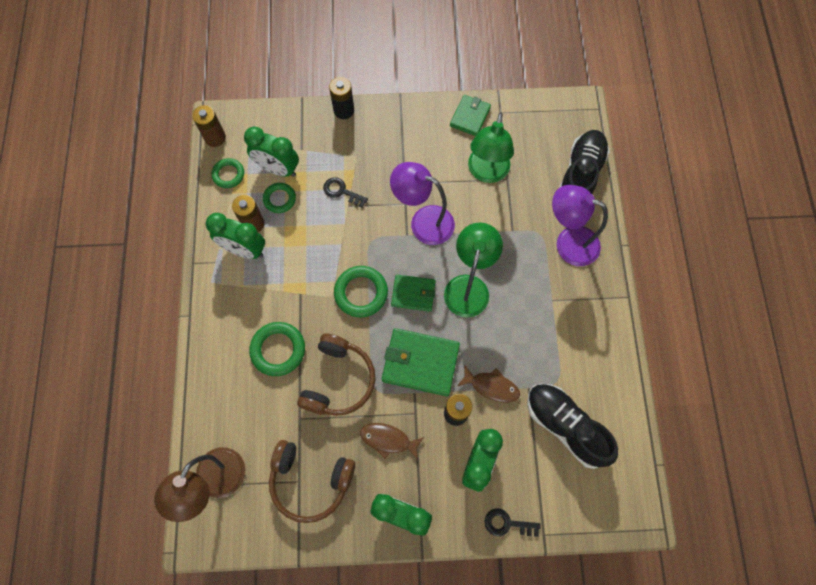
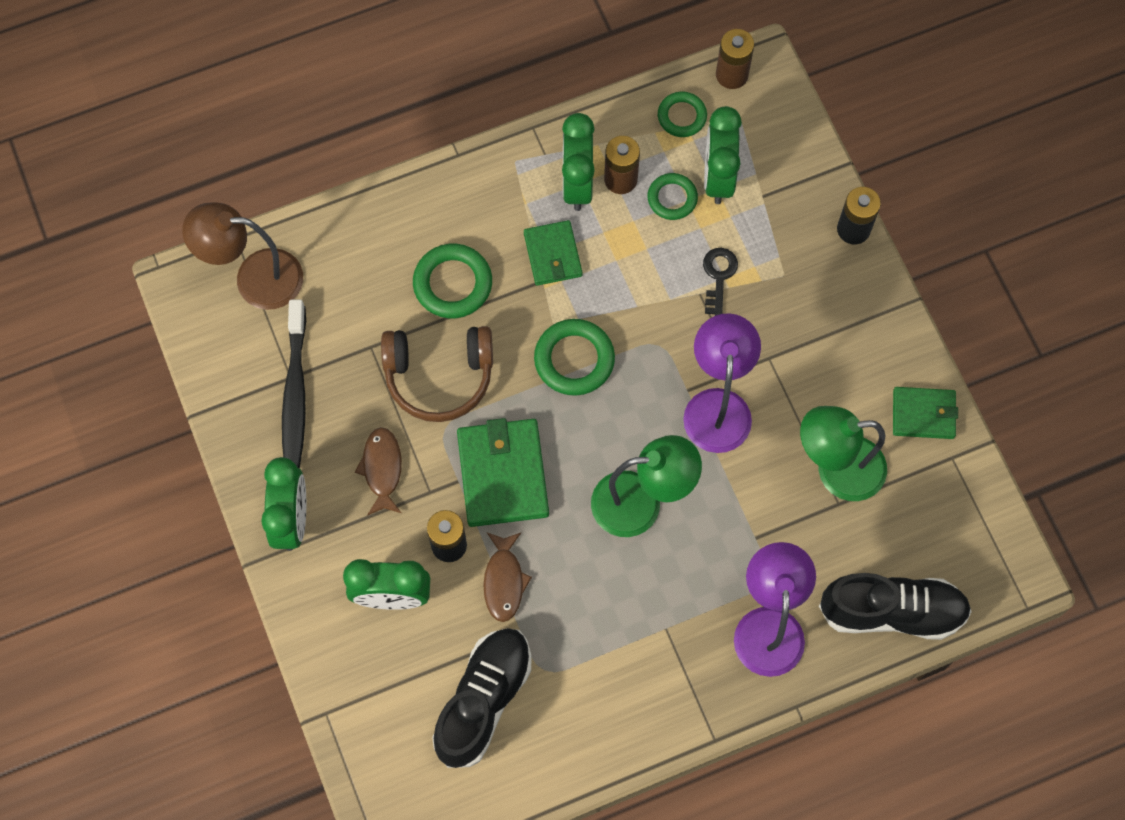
camera: 70 degrees right, 0 degrees up
brown headphones [269,440,355,523] -> black toothbrush [282,300,306,468]
green wallet [391,275,436,312] -> green wallet moved to [524,220,582,286]
black key [485,508,541,537] -> none

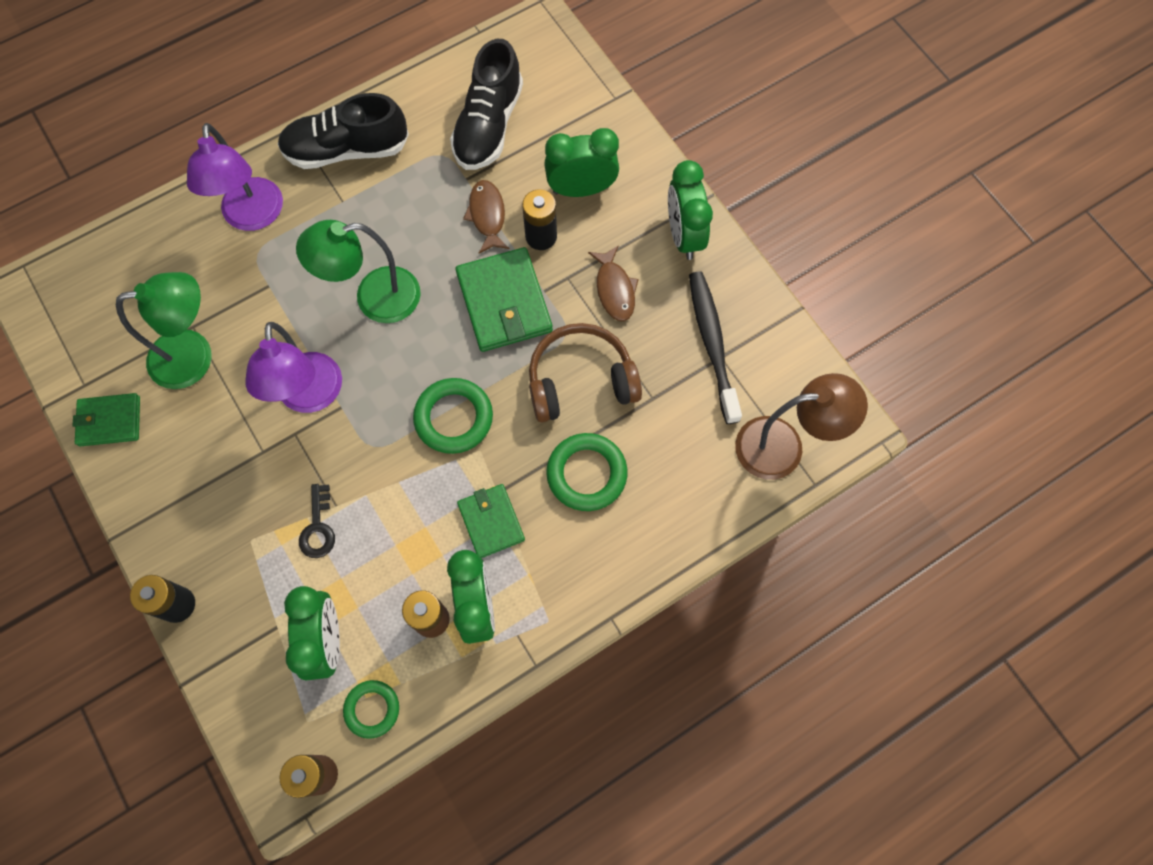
camera: 170 degrees right, 0 degrees up
green ring [648,173,698,220] -> none
black shoe [819,573,972,640] -> black shoe moved to [278,93,409,169]

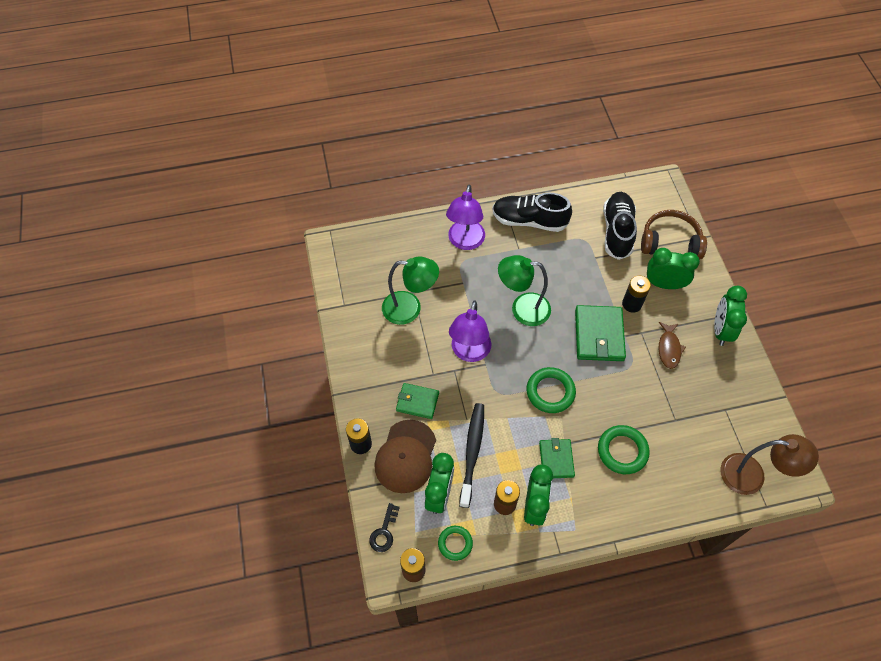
camera: 20 degrees right, 10 degrees down
green wallet [73,393,140,447] -> green wallet moved to [396,383,439,419]
black key [299,484,335,558] -> black key moved to [369,503,400,552]
black shoe [450,39,523,170] -> black shoe turned 150 degrees clockwise [603,192,637,260]
brown fish [463,180,509,253] -> none
brown headphones [529,323,642,423] -> brown headphones moved to [641,210,707,259]
black toothbrush [689,271,742,424] -> black toothbrush moved to [459,403,484,508]
none -> brown cap [374,420,436,493]

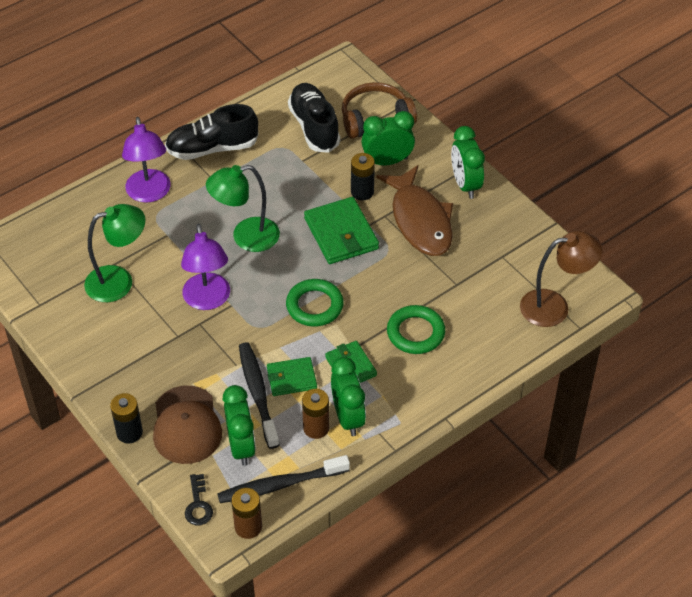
camera: 25 degrees left, 10 degrees down
green wallet [396,383,439,419] -> green wallet moved to [267,357,317,396]
green ring [438,526,473,561] -> black toothbrush [217,455,350,503]
brown fish [658,322,686,369] -> brown fish [376,165,453,256], size x2.00

